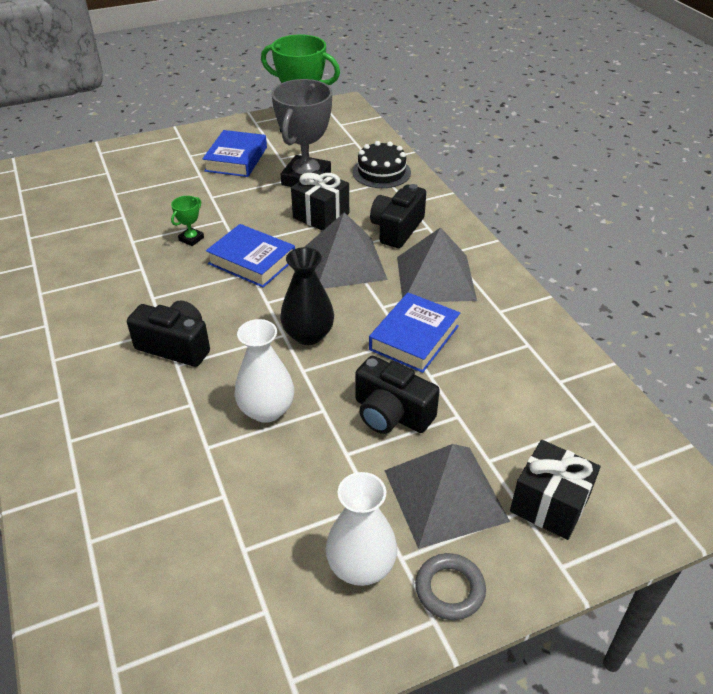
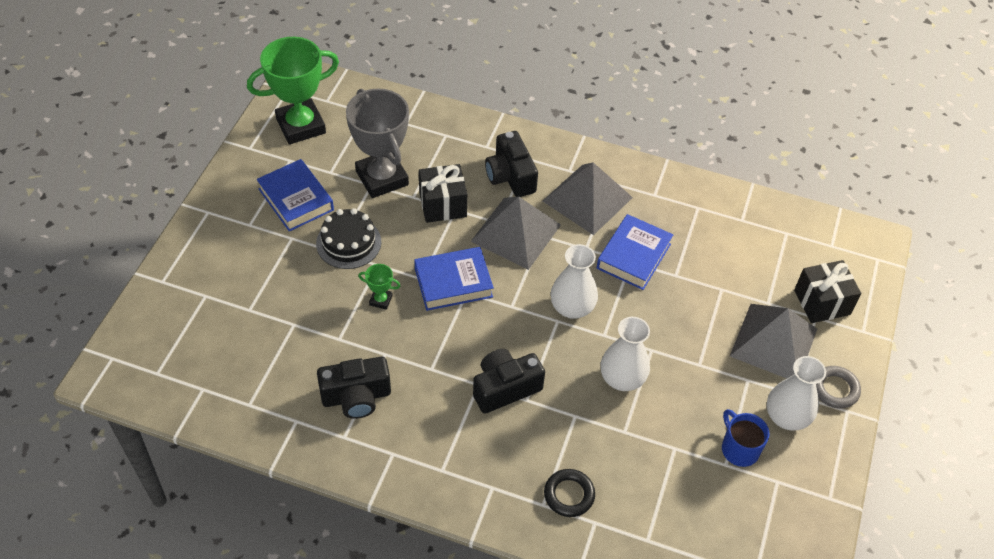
camera: 50 degrees left, 10 degrees up
green trophy [171,196,204,246] -> green trophy turned 60 degrees counterclockwise [358,264,400,310]
black vase [280,247,334,345] -> white vase [551,244,598,319]
black cake [352,141,411,188] -> black cake moved to [316,208,381,269]
black camera [355,356,440,434] -> black camera moved to [317,357,391,419]
blue book [369,292,460,373] -> blue book turned 45 degrees clockwise [597,214,673,290]
none -> black ring [544,469,595,517]
none -> blue mug [722,409,769,467]

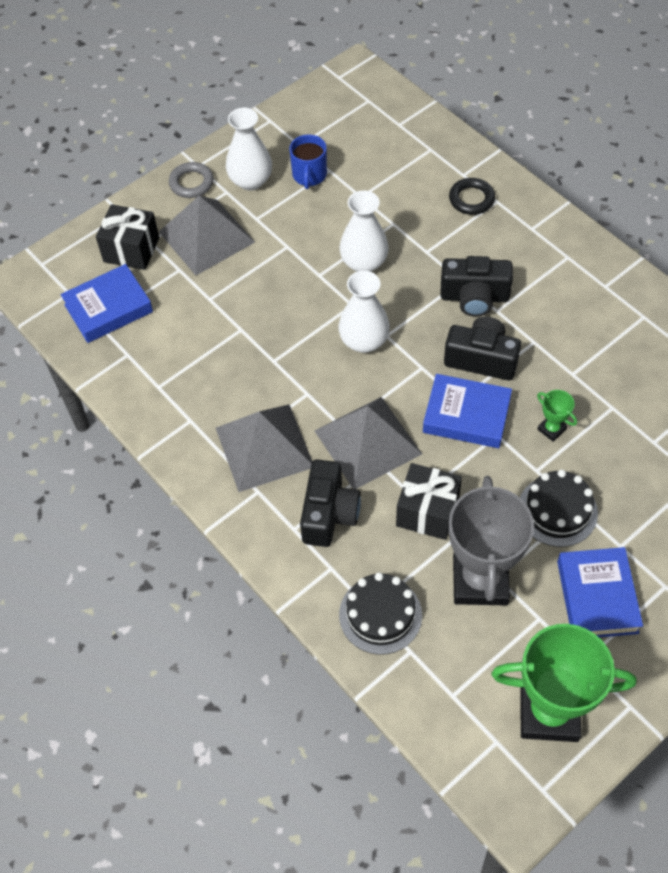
camera: 145 degrees left, 5 degrees up
black camera [317,357,391,419] -> black camera moved to [444,317,521,380]
blue book [597,214,673,290] -> blue book moved to [61,264,153,343]
none -> black cake [339,572,422,655]

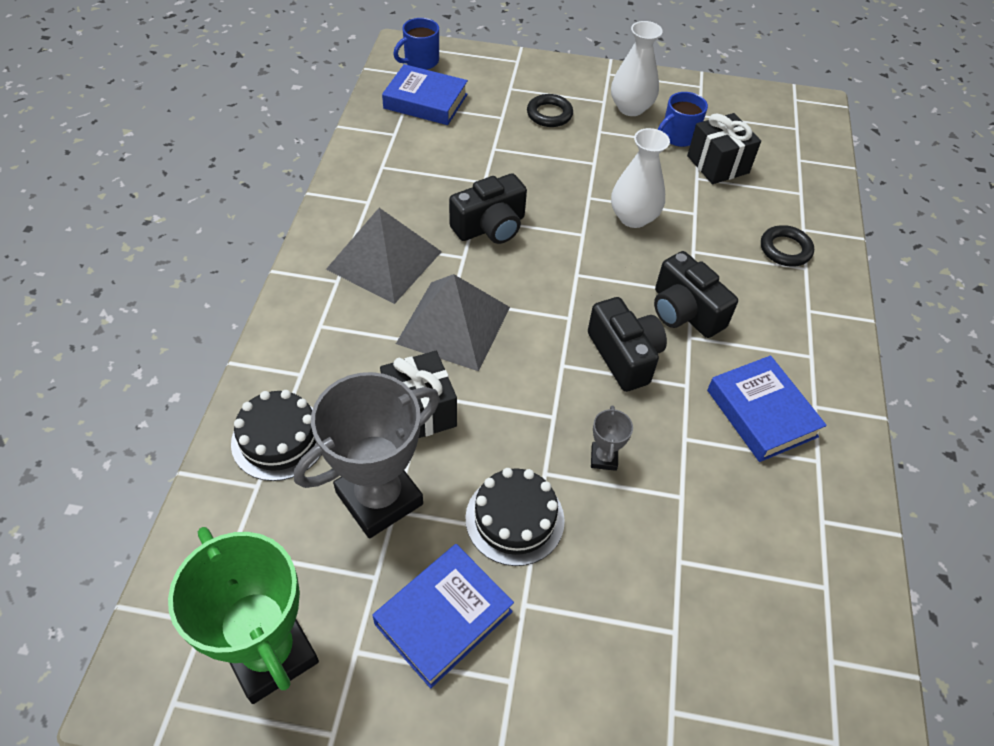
camera: 45 degrees right, 5 degrees down
black gift [96,204,159,270] -> black gift moved to [687,113,761,184]
grey pyramid [159,196,255,276] -> black ring [527,94,573,127]
grey ring [169,162,214,198] -> none
black camera [300,459,361,547] -> black camera moved to [449,173,527,244]
white vase [339,271,390,353] -> none
blue book [423,374,512,448] -> blue book moved to [707,355,827,462]
green trophy [537,390,577,442] -> grey trophy [591,405,633,471]
none -> blue mug [393,18,439,70]

